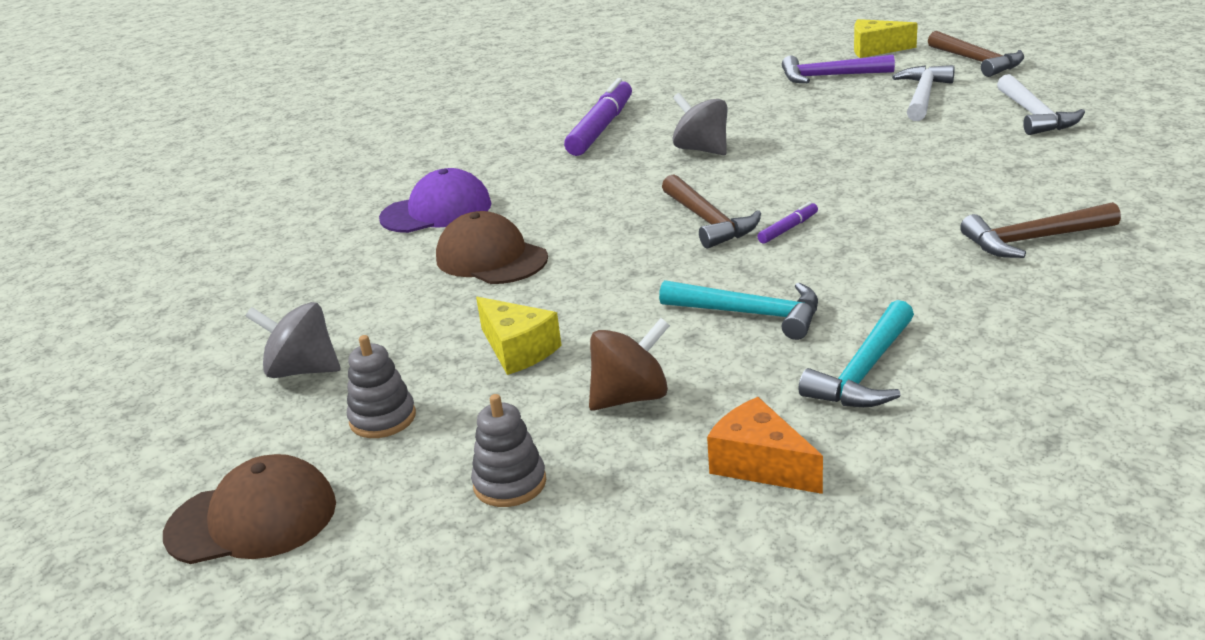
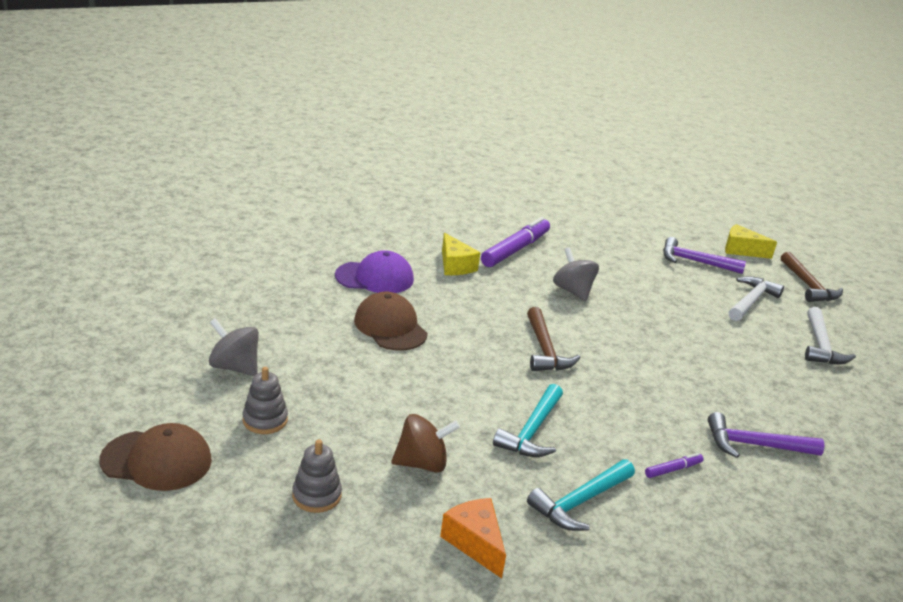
camera: 10 degrees right, 0 degrees up
yellow cheese [476,297,561,375] -> yellow cheese moved to [442,233,480,275]
turquoise hammer [659,280,818,340] -> turquoise hammer turned 75 degrees clockwise [493,384,563,457]
purple marker [757,202,818,244] -> purple marker moved to [645,453,703,478]
brown hammer [960,202,1121,258] -> purple hammer [708,412,824,458]

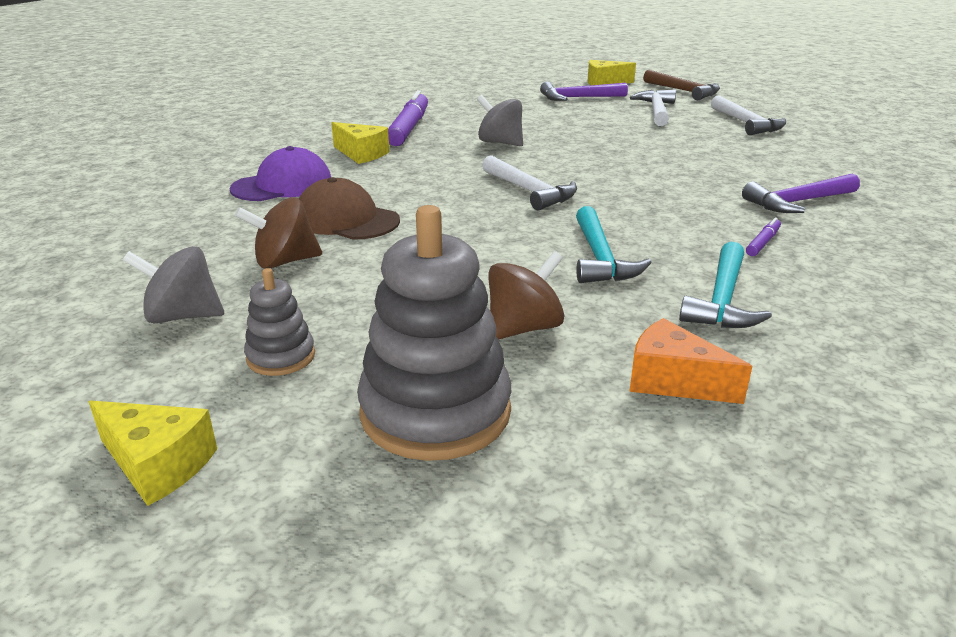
camera: 25 degrees left, 0 degrees up
brown cap [100,423,212,491] -> yellow cheese [88,401,217,506]
grey stacking toy [292,439,342,513] -> grey stacking toy [357,205,511,461], size x2.01
brown hammer [527,307,581,371] -> white hammer [482,155,577,211]
none -> brown spinning top [235,197,322,268]

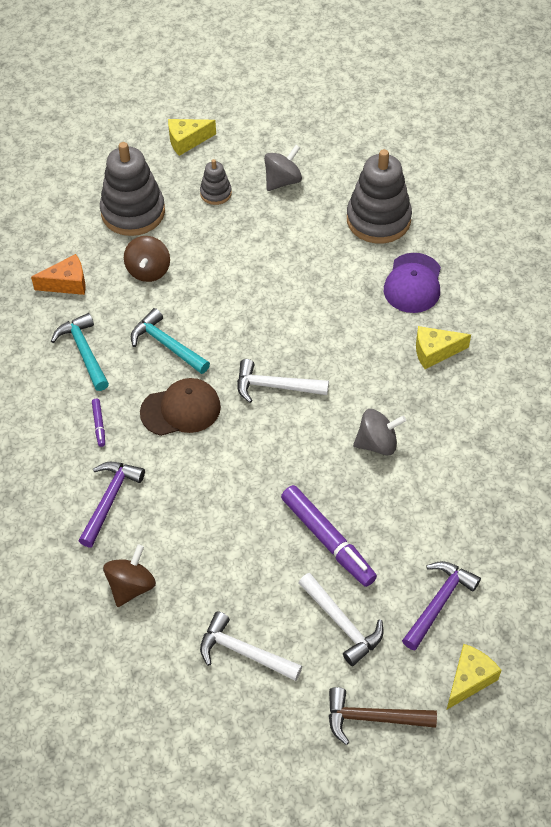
camera: 135 degrees right, 25 degrees up
brown spinning top [235,197,322,268] -> brown spinning top moved to [103,545,156,607]
brown cap [298,177,400,240] -> brown cap moved to [140,378,221,436]
purple marker [388,90,428,146] -> purple marker moved to [281,485,377,587]
none -> grey stacking toy [347,149,412,244]

